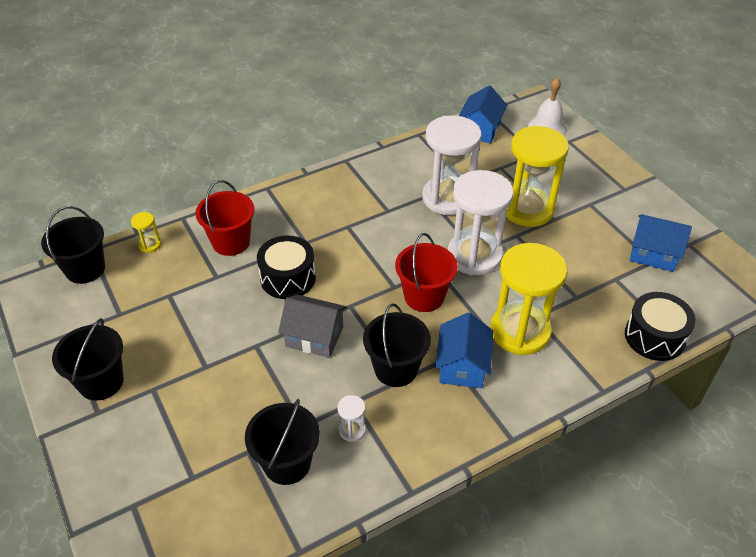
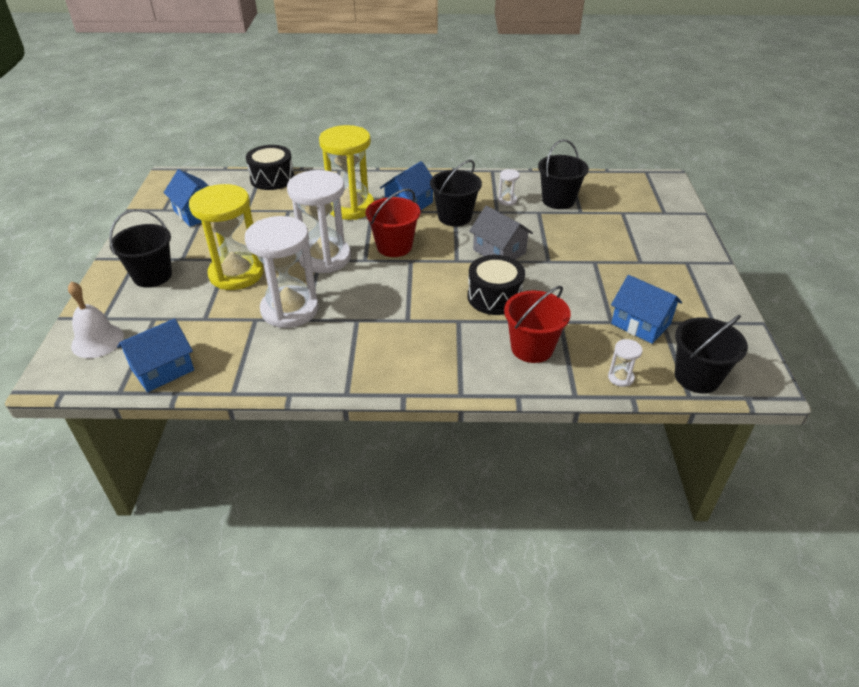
camera: 150 degrees left, 5 degrees down
black bucket [52,318,124,401] -> black bucket moved to [109,209,172,288]
yellow hourglass [131,212,161,253] -> white hourglass [608,339,643,387]
none -> blue house [611,275,682,344]

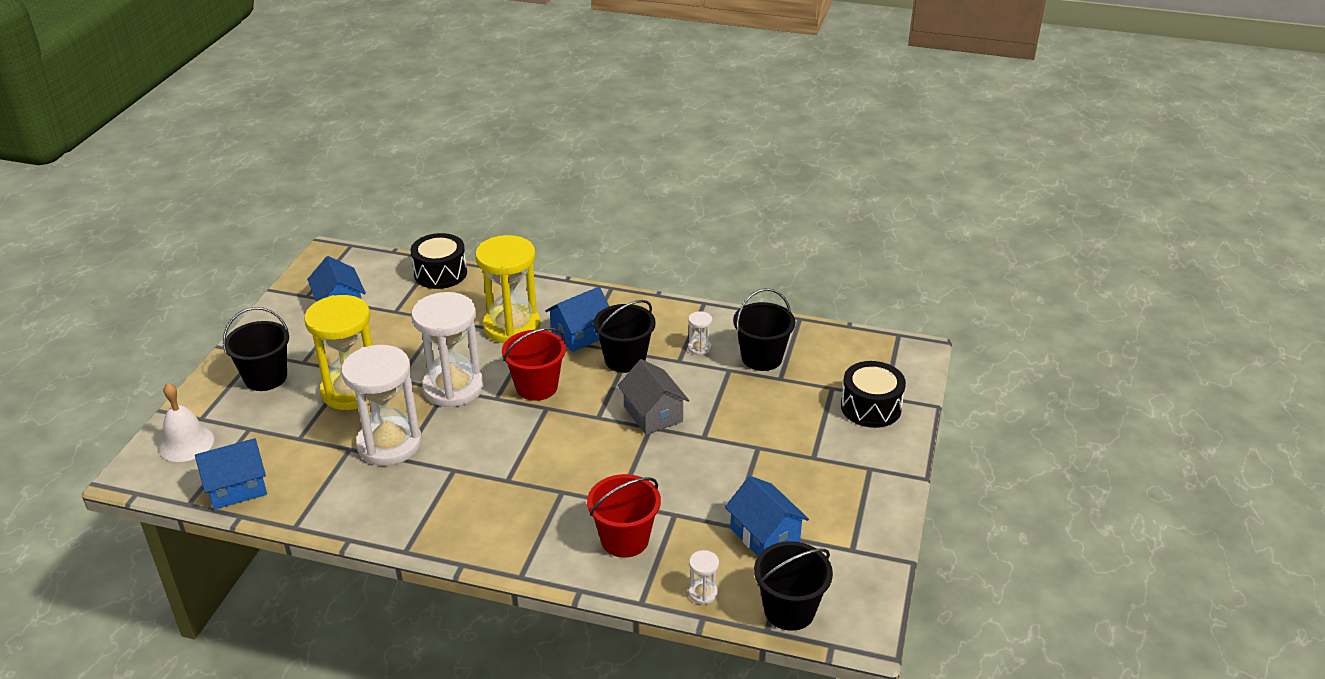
camera: 15 degrees right, 5 degrees down
black drum [468,255,525,315] -> black drum moved to [841,361,906,428]

